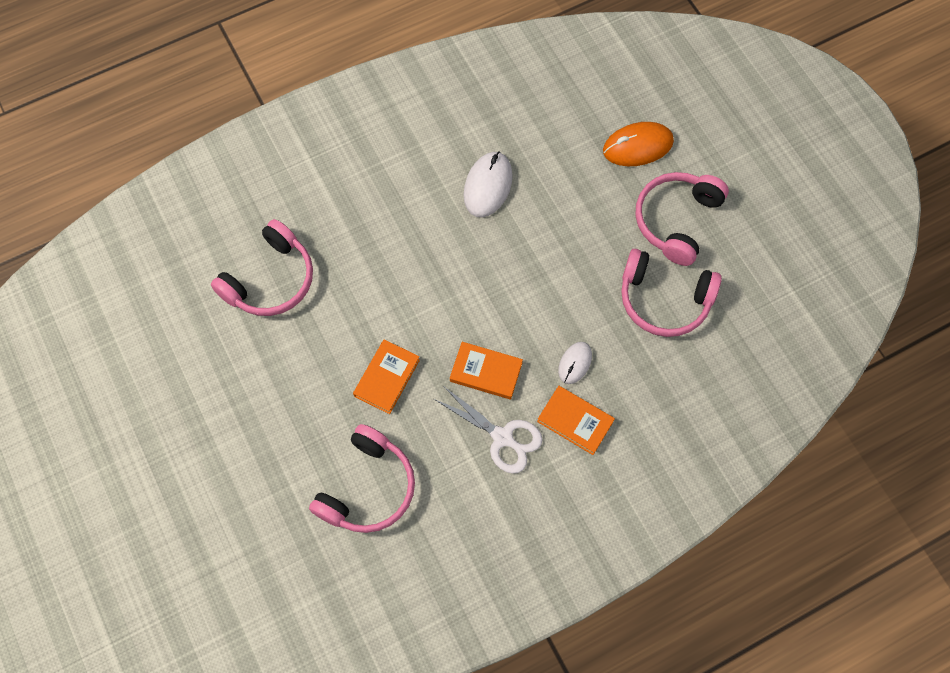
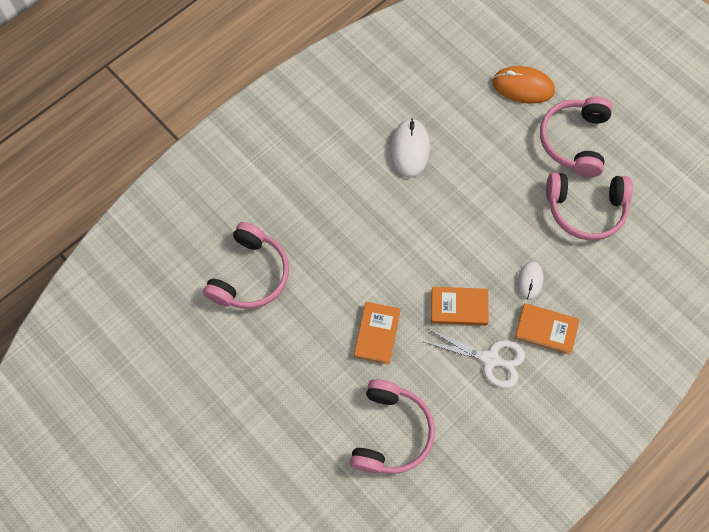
camera: 15 degrees left, 0 degrees up
orange mouse [603,122,674,166] -> orange mouse turned 45 degrees clockwise [493,66,555,104]

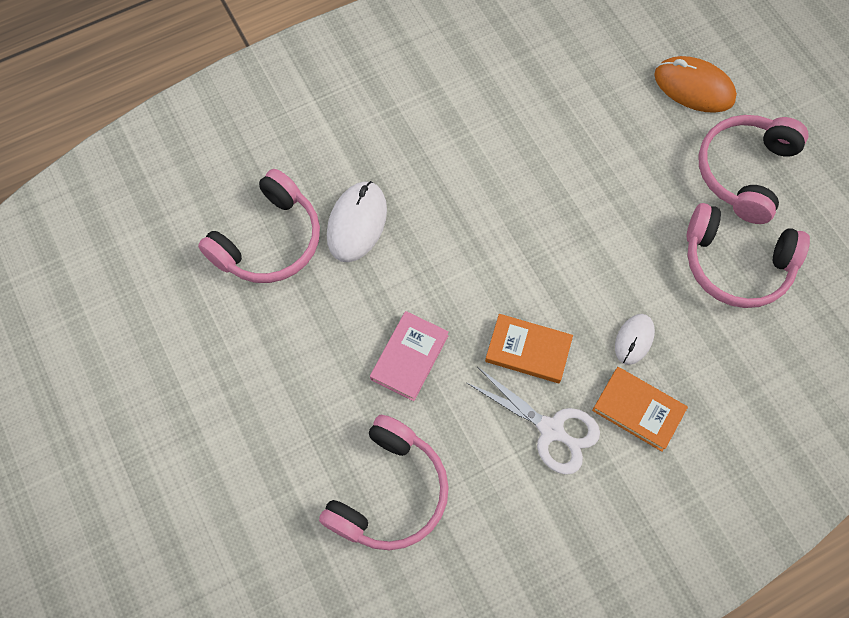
camera: 15 degrees right, 0 degrees up
orange book [354,302,401,364] -> pink book [370,311,449,401]
white mouse [391,118,430,178] -> white mouse moved to [327,181,387,262]

